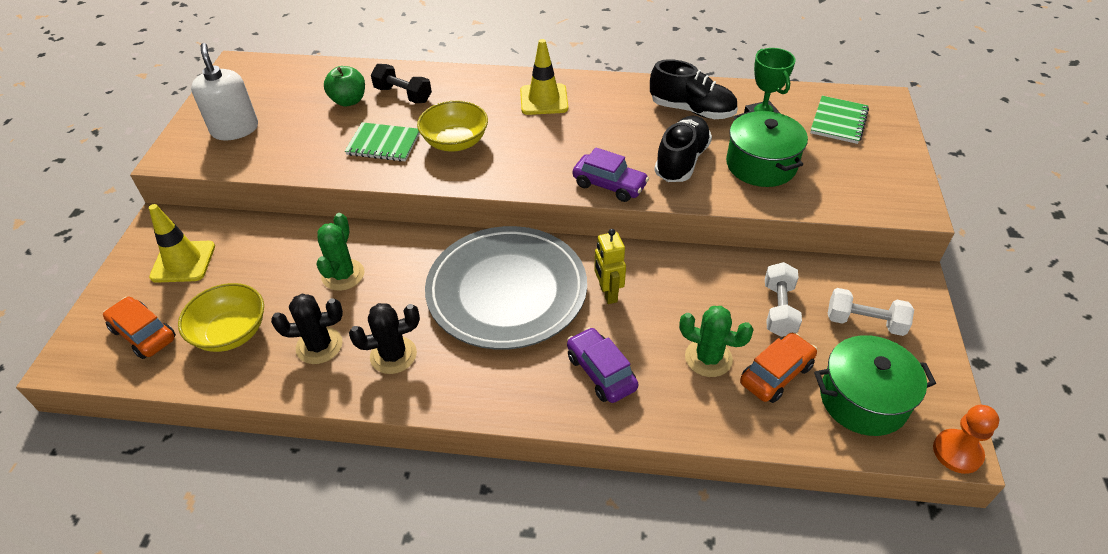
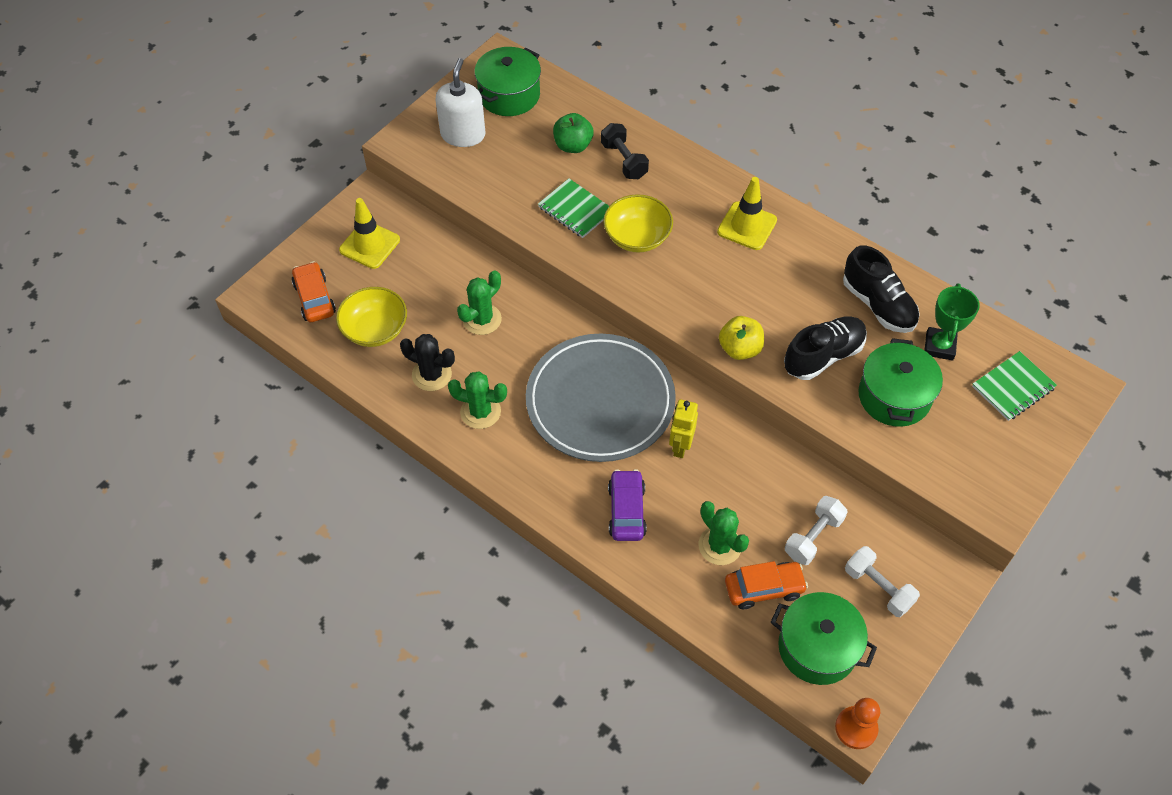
camera: 30 degrees right, 10 degrees up
black cactus [349,303,420,374] -> green cactus [448,371,507,429]
purple car [573,147,649,202] -> yellow apple [719,316,764,360]
none -> green pot [474,47,541,116]

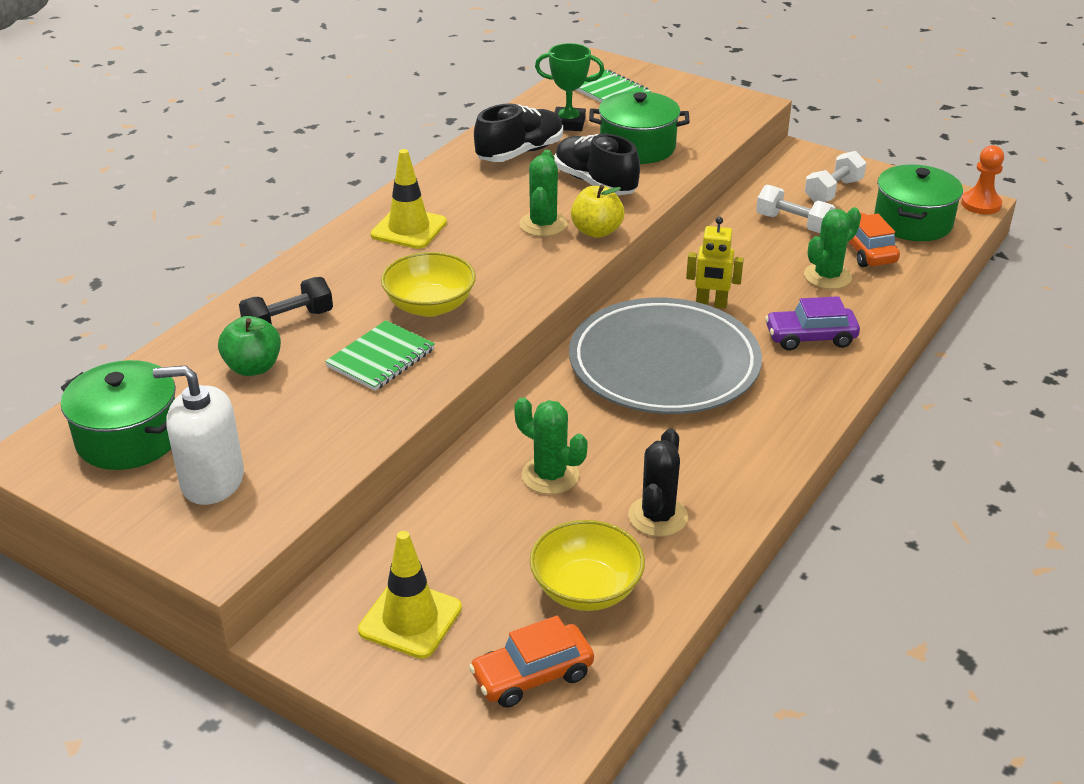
camera: 95 degrees left, 20 degrees down
green cactus [448,371,507,429] -> green cactus moved to [520,150,567,237]

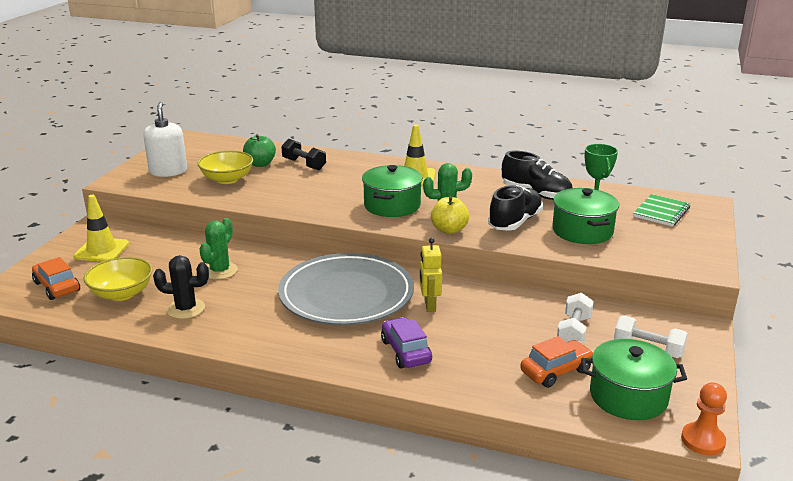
camera: 75 degrees right, 10 degrees down
green pot [61,360,176,470] -> green pot moved to [362,165,423,217]
green notebook [325,320,435,391] -> none
yellow bowl [381,252,476,317] -> yellow bowl moved to [197,150,253,184]
green cactus [804,207,861,289] -> none

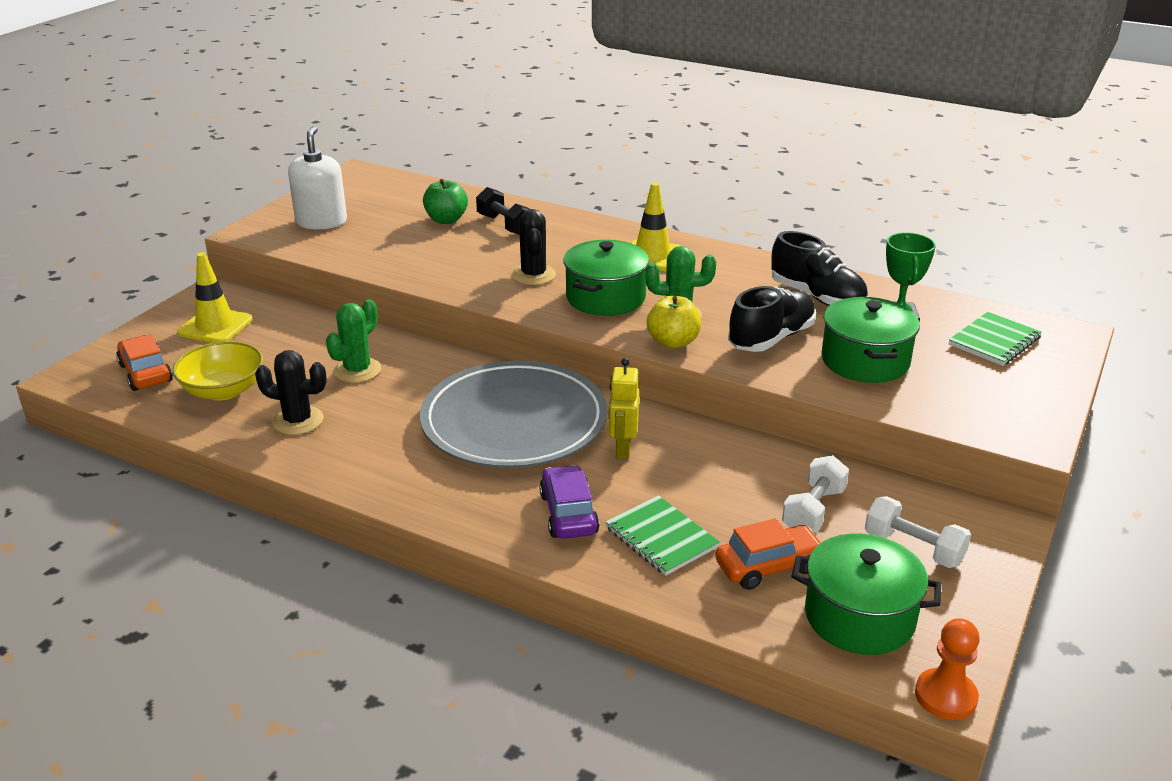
camera: 10 degrees right, 5 degrees up
yellow bowl [197,150,253,184] -> none
none -> black cactus [512,209,556,285]
none -> green notebook [606,495,720,576]

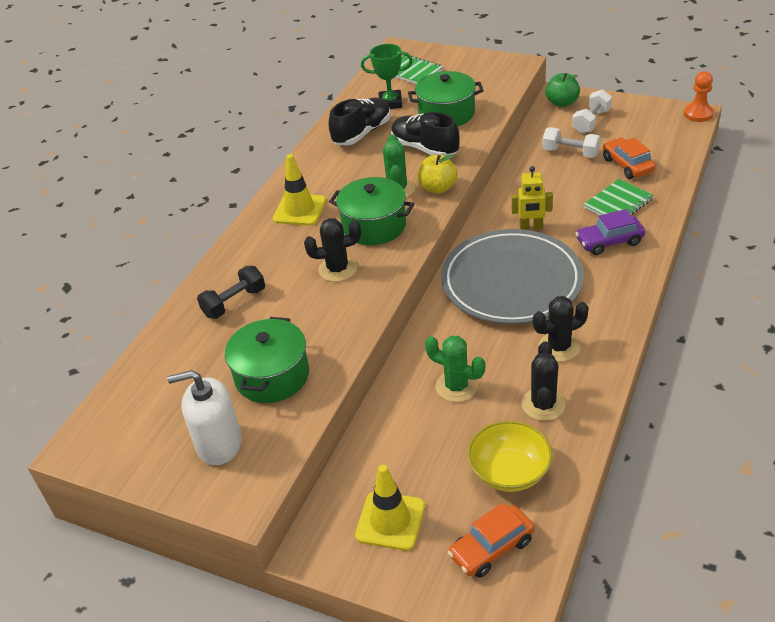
camera: 90 degrees left, 10 degrees up
green apple [423,179,468,224] -> green apple moved to [545,73,580,107]
green pot [792,533,941,655] -> green pot moved to [225,317,309,403]
none -> black cactus [533,296,589,362]

